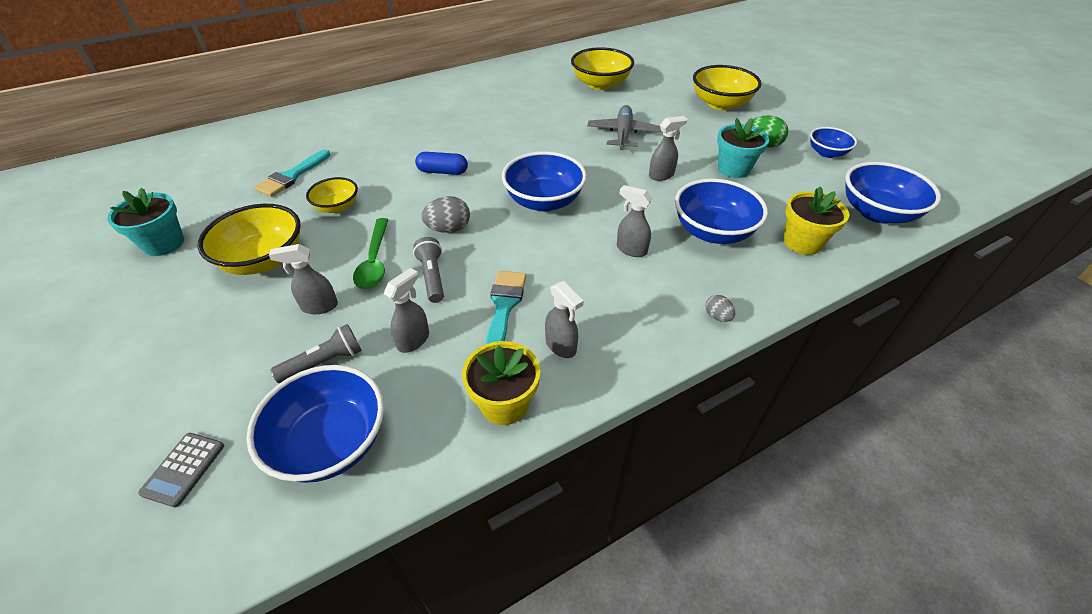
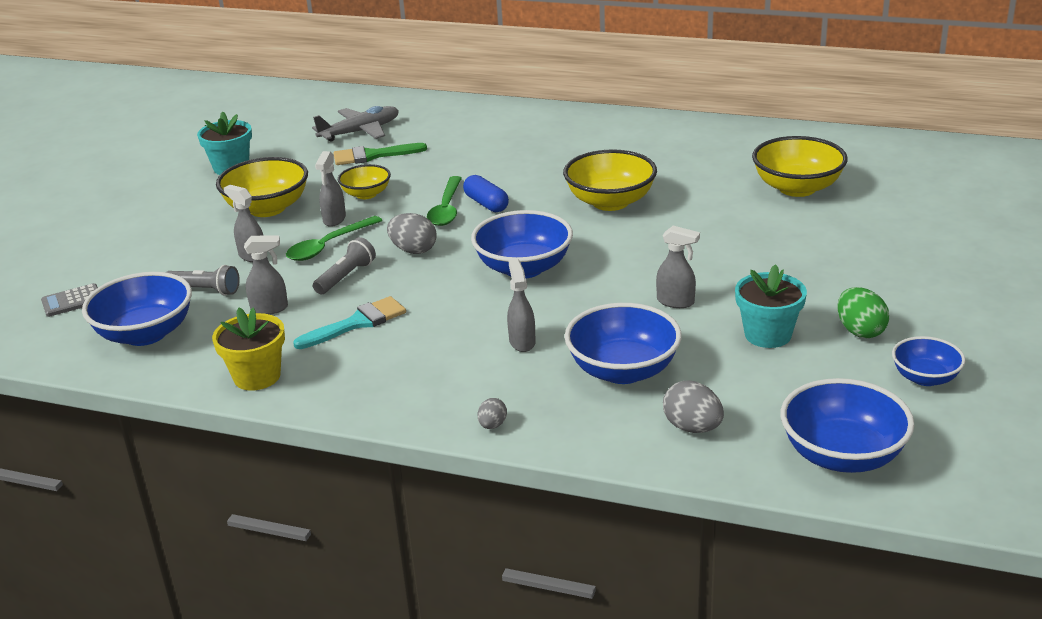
camera: 50 degrees right, 15 degrees down
turquoise brush [254,150,330,197] -> green brush [333,143,427,165]
grey spray bottle [545,281,583,358] -> grey spray bottle moved to [315,151,346,227]
grey plane [587,105,661,150] -> grey plane moved to [312,106,399,141]
yellow bowl [693,65,762,110] -> yellow bowl moved to [563,149,657,211]
yellow flower pot [783,187,849,255] -> grey egg [663,380,724,433]
none -> green spoon [427,176,462,226]

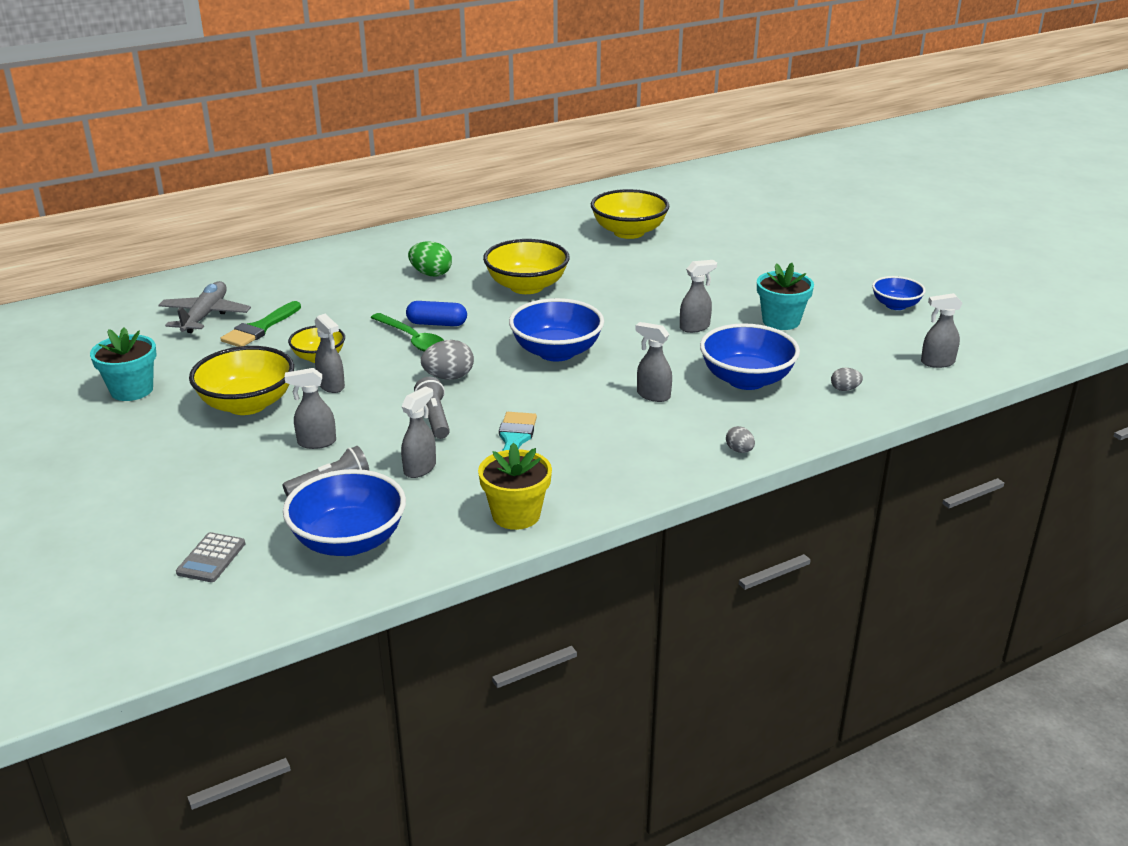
camera: 50 degrees left, 0 degrees up
green spoon [286,216,383,261] -> none
grey egg [663,380,724,433] -> grey egg [831,368,863,391], size x0.58
blue bowl [781,378,915,473] -> grey spray bottle [921,293,963,368]
green egg [838,287,889,338] -> green egg moved to [408,241,452,276]

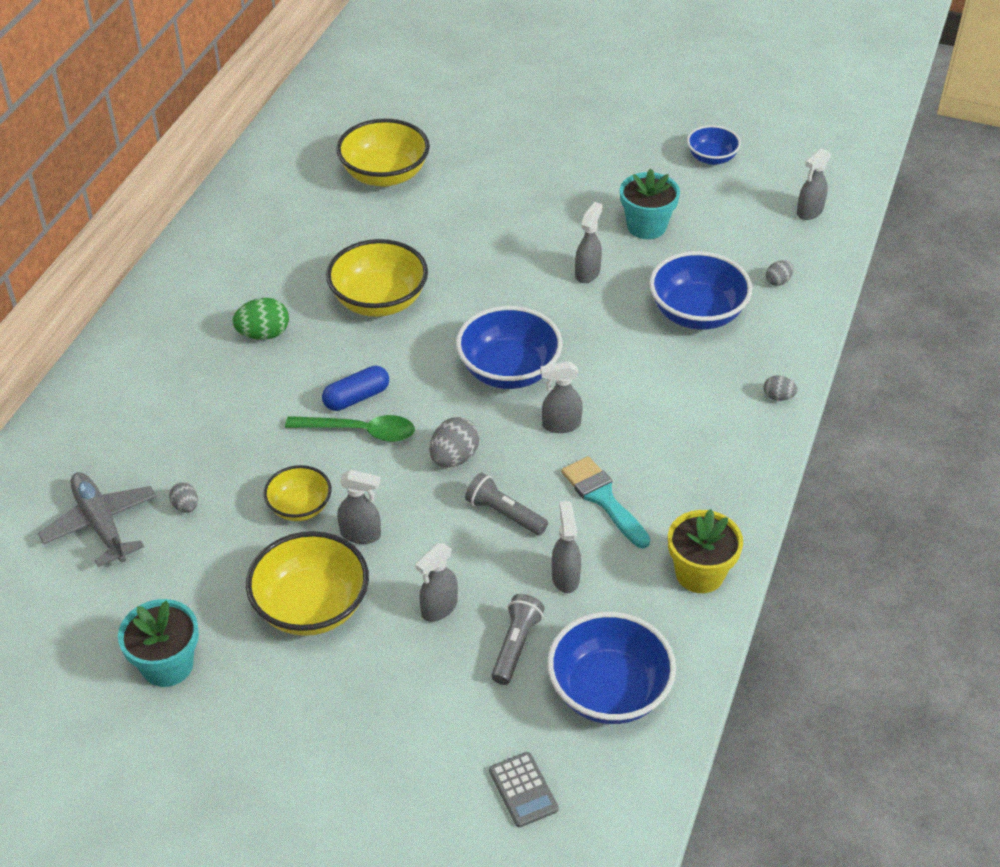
camera: 40 degrees left, 15 degrees up
green brush [220,301,301,347] -> grey egg [169,482,198,513]
grey spray bottle [635,322,672,402] -> grey spray bottle moved to [540,361,583,433]

